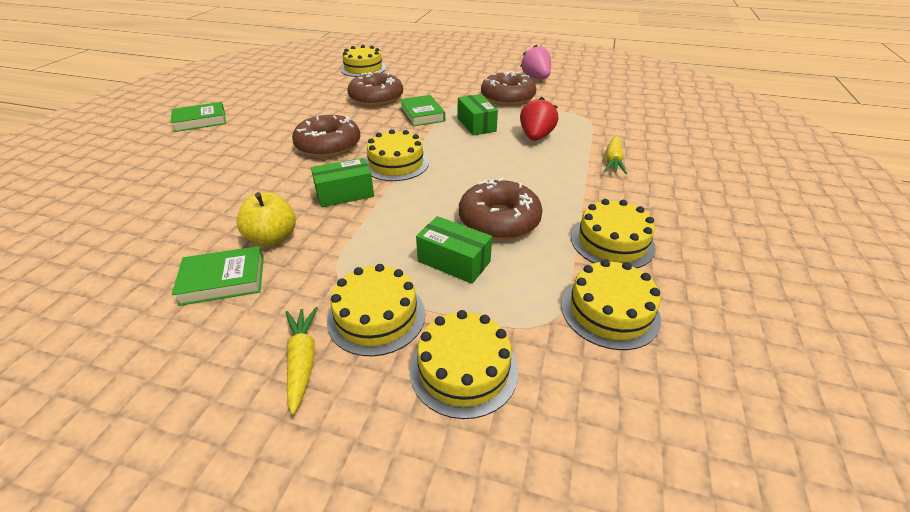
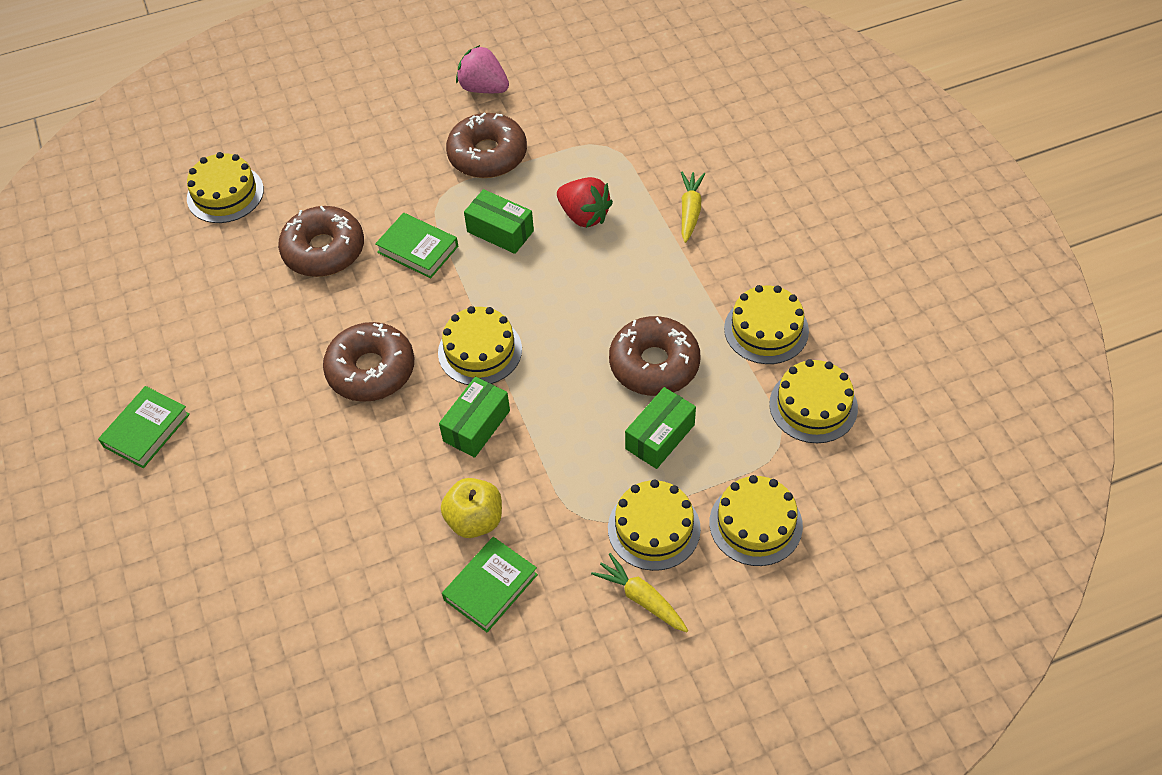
camera: 35 degrees left, 15 degrees up
green box [416,216,492,284] -> green box turned 45 degrees counterclockwise [625,387,696,469]
red strawberry [520,97,558,141] -> red strawberry turned 150 degrees clockwise [557,177,613,228]
yellow carrot [604,136,627,174] -> yellow carrot turned 150 degrees counterclockwise [681,171,705,243]

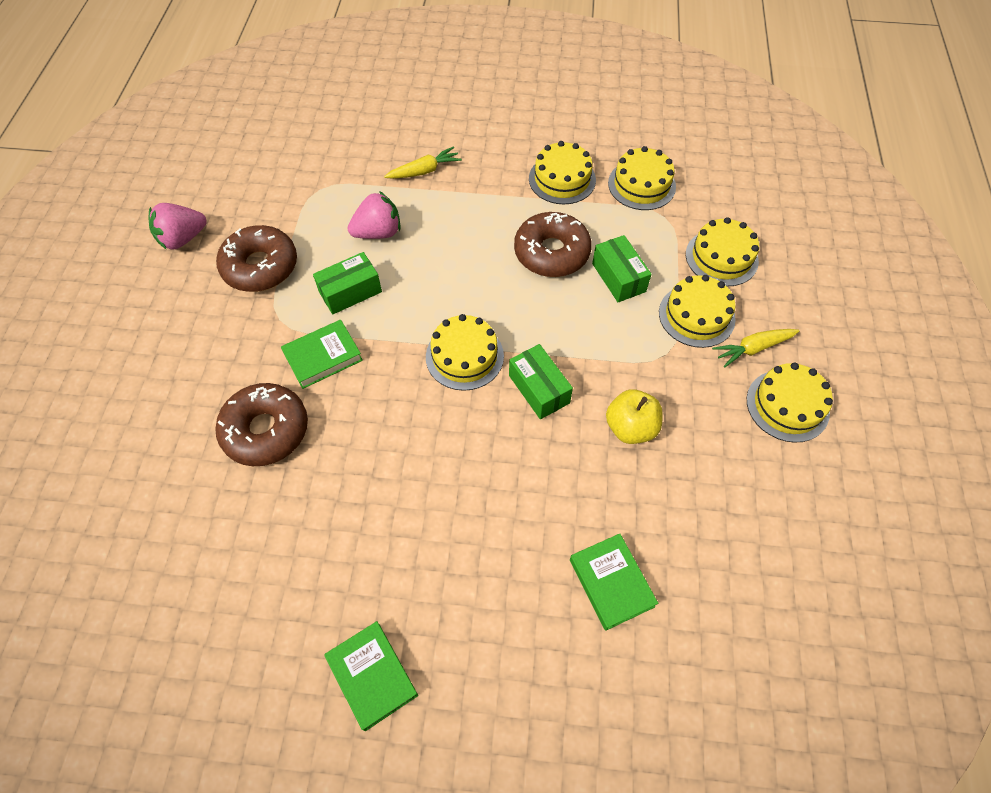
camera: 65 degrees left, 5 degrees up
yellow cake [187,152,264,223] -> yellow cake moved to [747,362,833,443]
brown donut [323,322,414,402] -> none
green book [442,537,538,632] -> green book moved to [570,534,658,631]
red strawberry [557,177,613,228] -> pink strawberry [348,191,401,239]
yellow carrot [681,171,705,243] -> yellow carrot turned 120 degrees clockwise [384,146,462,179]

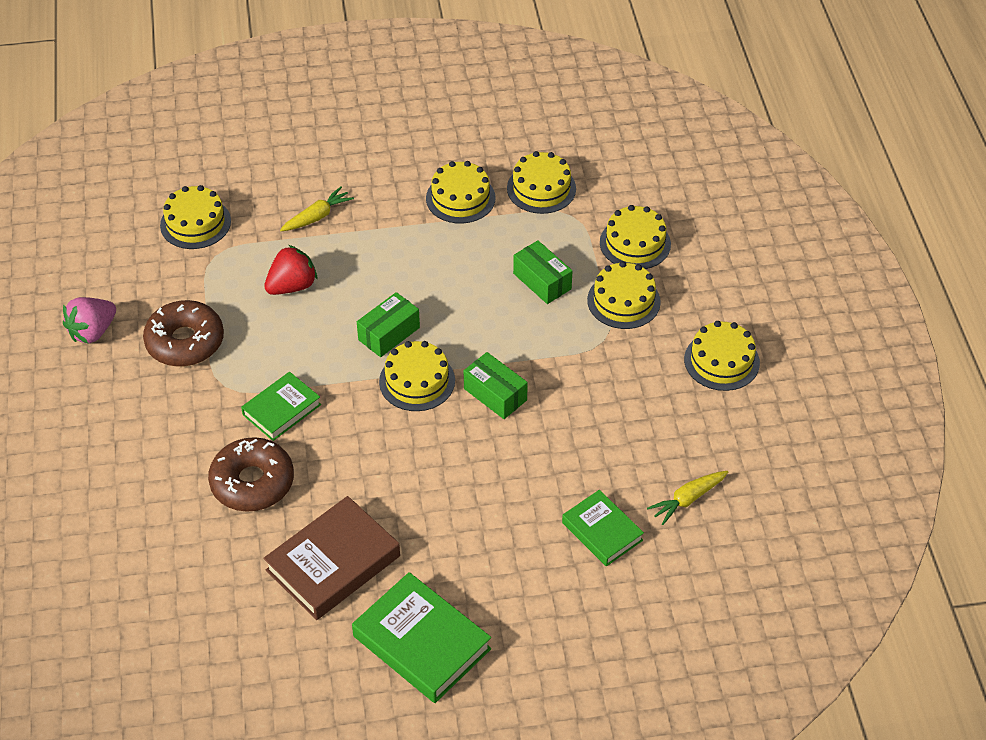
camera: 15 degrees left, 10 degrees down
green box [313,252,382,315] -> green box moved to [357,292,420,357]
green book [324,621,418,731] -> green book [352,572,491,703], size x1.60
pink strawberry [348,191,401,239] -> red strawberry [264,245,317,295]
brown donut [514,212,592,277] -> none
yellow apple [606,389,663,444] -> none
yellow carrot [712,329,799,368] -> yellow carrot moved to [647,471,728,525]
none -> yellow cake [160,185,231,249]
none -> brown book [263,496,400,620]

